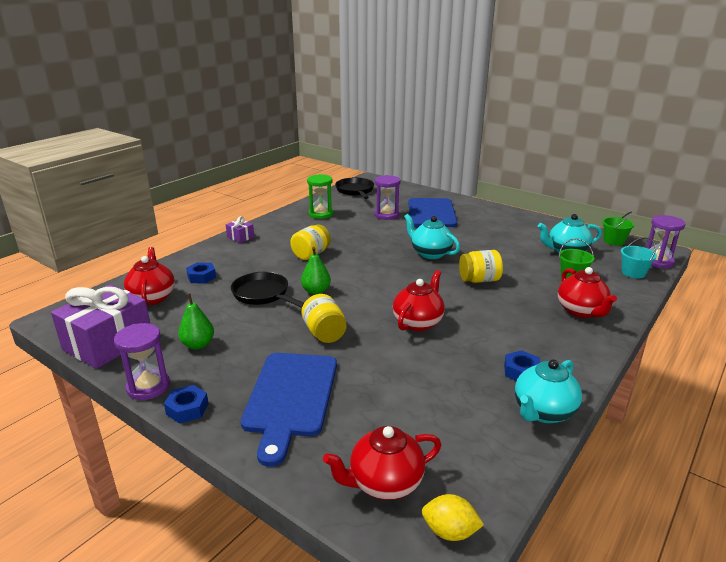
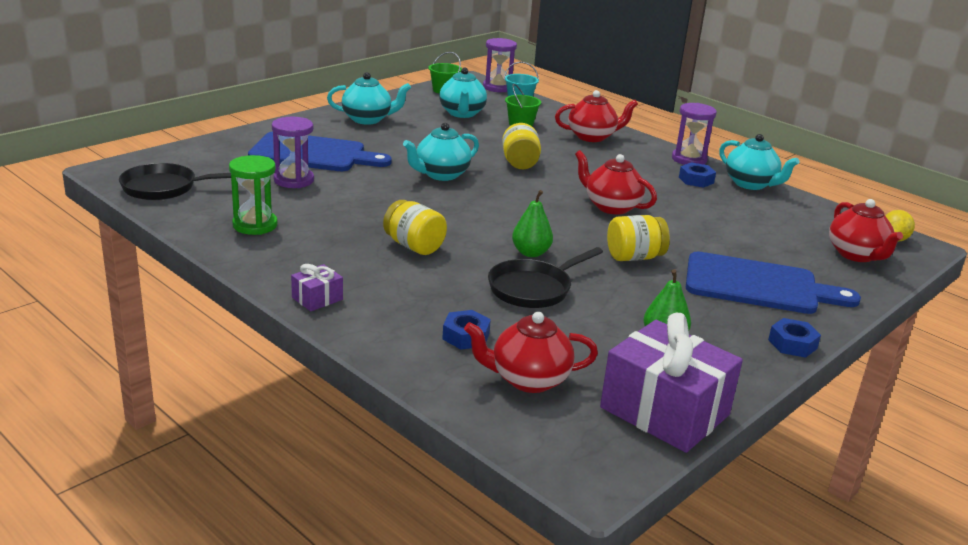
camera: 85 degrees left, 0 degrees up
purple hourglass [114,323,170,400] -> purple hourglass moved to [672,103,717,165]
none -> turquoise teapot [327,72,411,125]

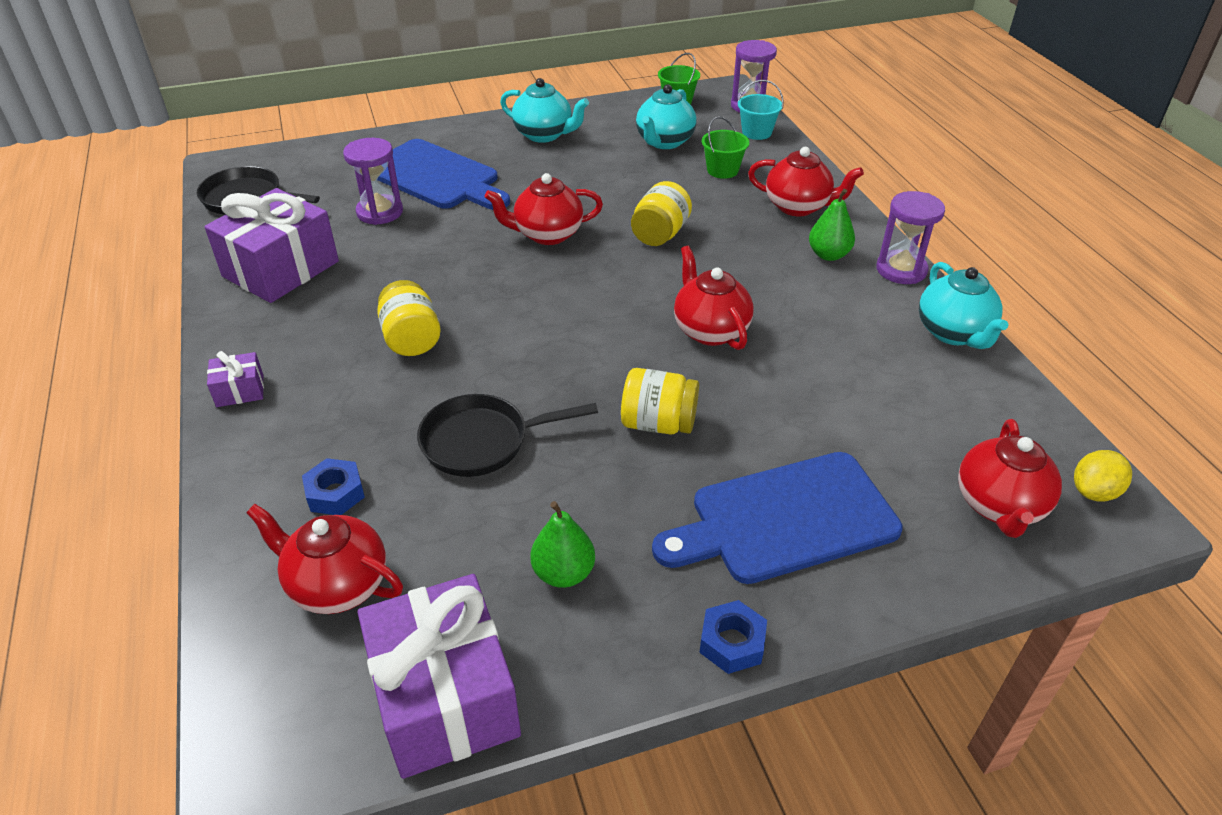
camera: 30 degrees right, 15 degrees up
green hourglass [229,155,278,235] -> purple gift [204,188,339,303]
turquoise teapot [403,123,479,181] -> red teapot [485,173,603,245]
green pear [512,190,553,257] -> green pear moved to [809,189,855,261]
blue nut [679,162,716,188] -> none
blue cutting board [686,251,861,314] -> blue cutting board turned 120 degrees clockwise [652,452,903,584]

